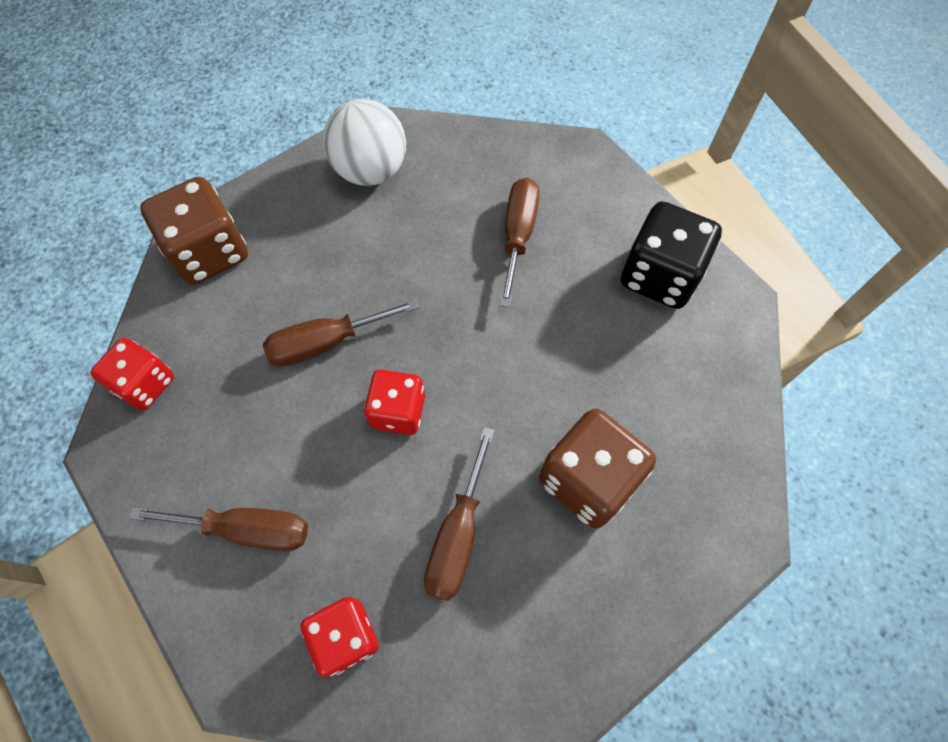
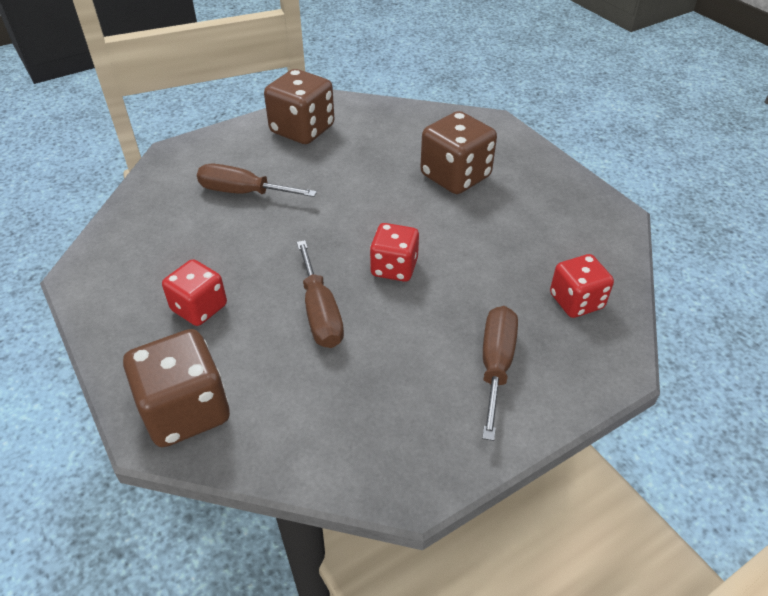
camera: 85 degrees left, 20 degrees down
red dice [90,338,174,410] -> red dice moved to [162,259,227,326]
white ball [323,99,406,186] -> none
brown screwdriver [424,427,495,601] -> none
black dice [621,201,722,309] -> brown dice [264,69,334,144]

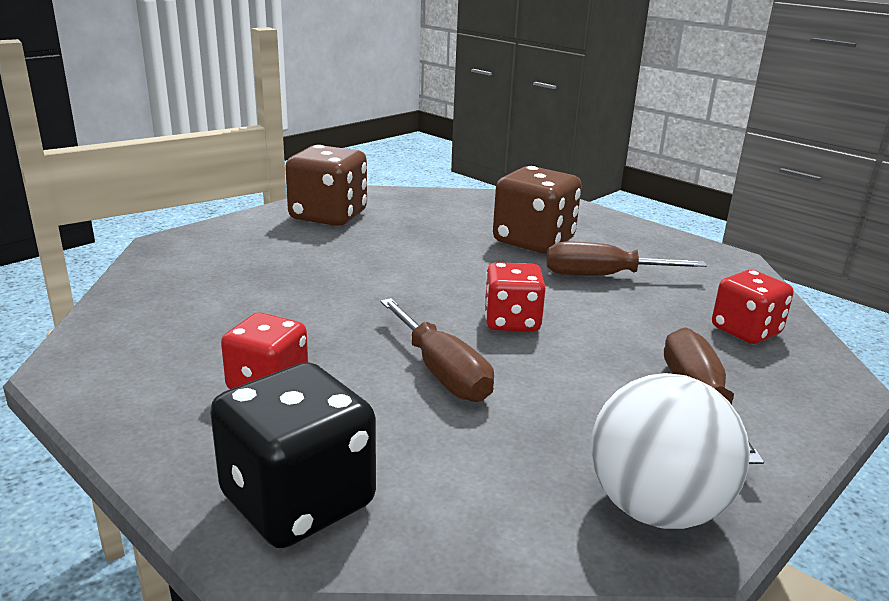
camera: 15 degrees left, 20 degrees down
brown dice [123,329,230,447] -> black dice [210,362,376,548]
brown screwdriver [197,164,317,197] -> brown screwdriver moved to [546,242,707,276]
none -> white ball [591,373,750,529]

